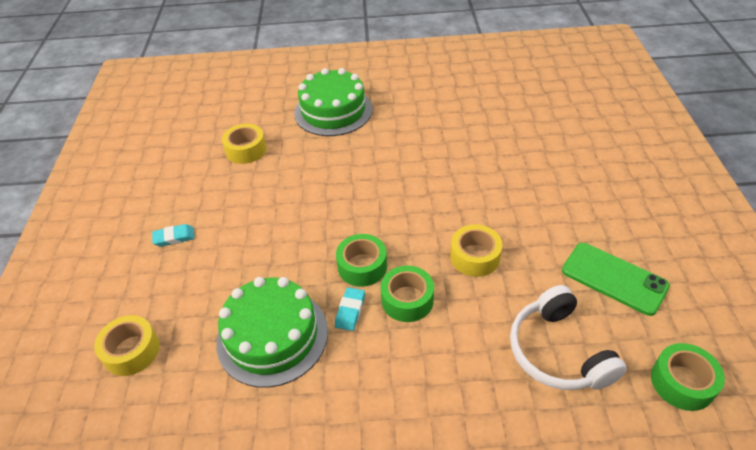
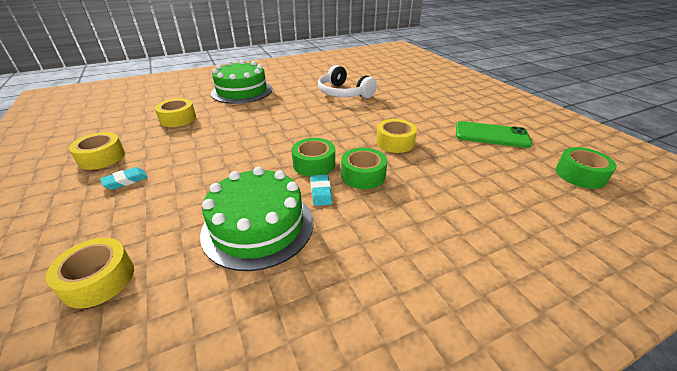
camera: 25 degrees left, 10 degrees down
white headphones [510,285,627,390] -> white headphones moved to [318,65,377,98]
none -> yellow tape [69,132,125,170]

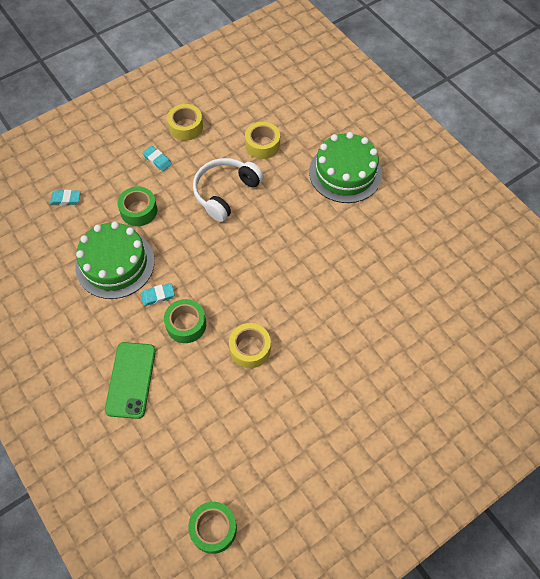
camera: 80 degrees right, 25 degrees up
yellow tape [46,238,134,309] -> turquoise eraser [50,190,81,205]
green tape [292,138,335,177] -> green tape moved to [118,186,157,226]
white headphones [318,65,377,98] -> white headphones moved to [193,158,264,222]
green phone [456,121,532,148] -> green phone moved to [105,342,156,419]

